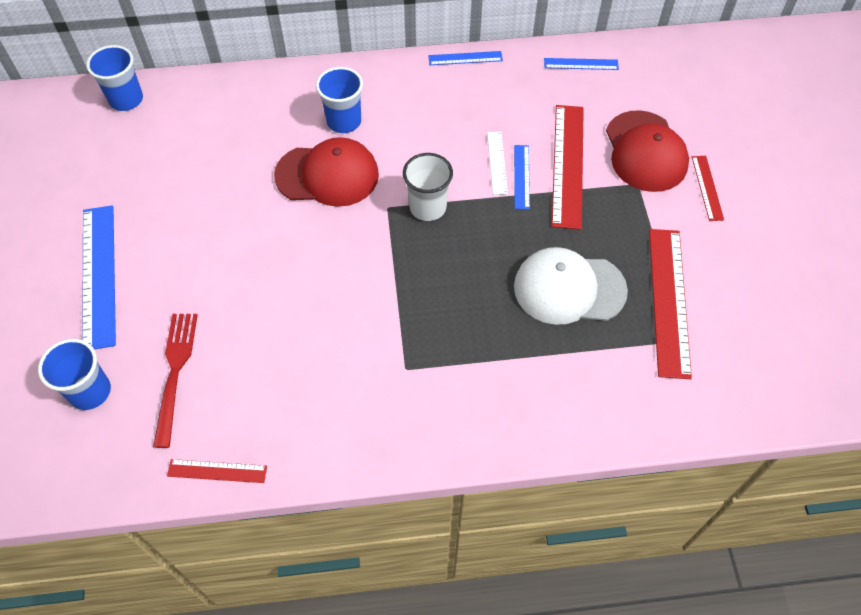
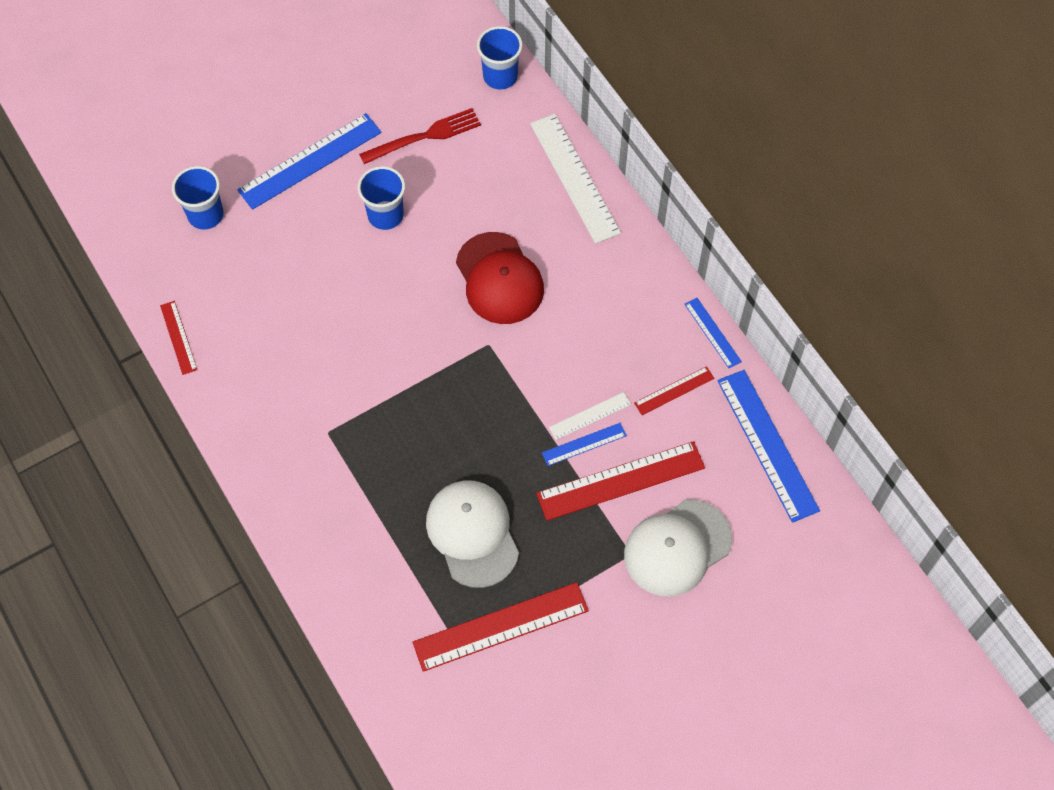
camera: 65 degrees right, 5 degrees up
red fork [153,314,198,448] -> red fork moved to [359,108,481,164]
blue cup [316,67,363,133] -> blue cup moved to [357,166,405,230]
white cup [403,153,453,221] -> none
blue ruler [544,58,619,70] -> blue ruler [717,370,820,523], size x1.95
red cap [606,110,689,192] -> white cap [624,499,732,596]
red ruler [692,156,724,221] -> red ruler moved to [634,366,715,415]
none -> white ruler [530,114,621,244]

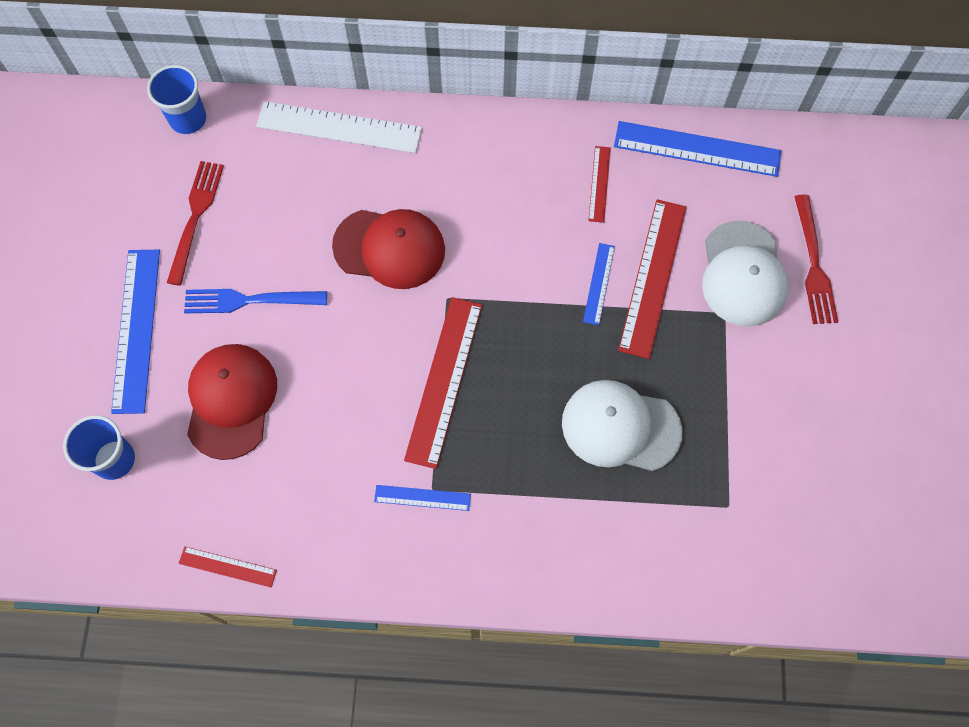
camera: 55 degrees left, 5 degrees up
blue cup [357,166,405,230] -> blue fork [184,289,327,313]
red ruler [412,582,589,672] -> red ruler moved to [404,297,482,469]
white ruler [549,392,631,440] -> none
blue ruler [684,298,742,368] -> blue ruler moved to [374,485,471,511]
none -> red cap [187,344,277,460]
none -> red fork [794,195,838,324]

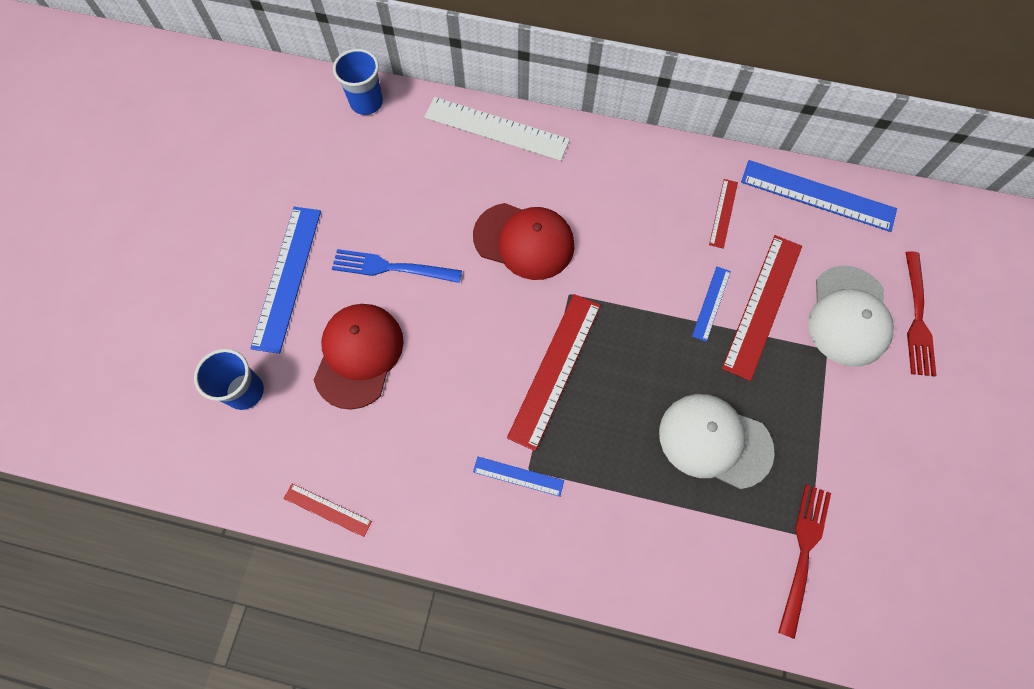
camera: 10 degrees right, 0 degrees up
red fork [167,161,224,286] -> red fork moved to [778,484,831,639]

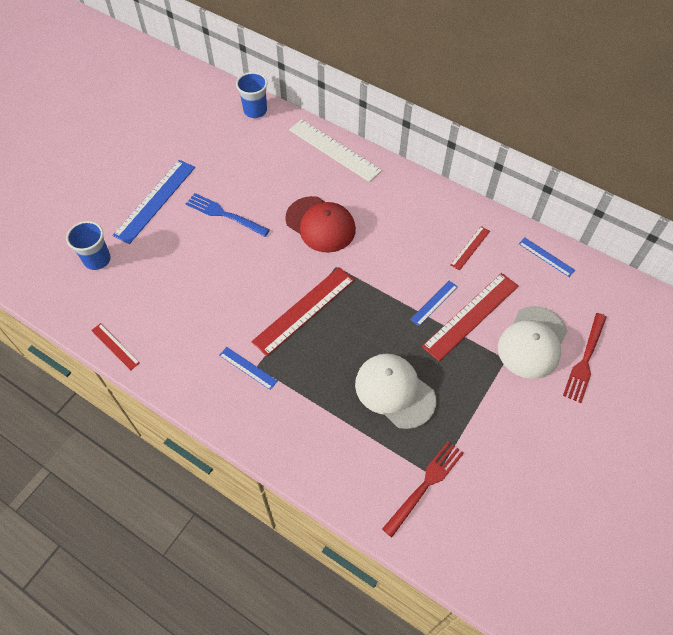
camera: 20 degrees right, 10 degrees down
red cap [314,304,404,409] -> none
blue ruler [741,160,897,232] -> blue ruler [519,238,575,277], size x0.51

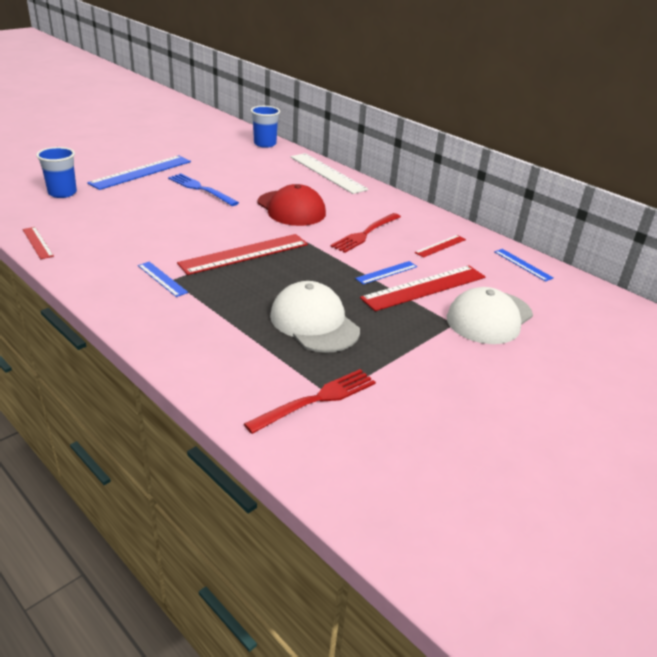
camera: 10 degrees right, 25 degrees down
red fork [563,313,607,403] -> red fork moved to [330,213,401,253]

